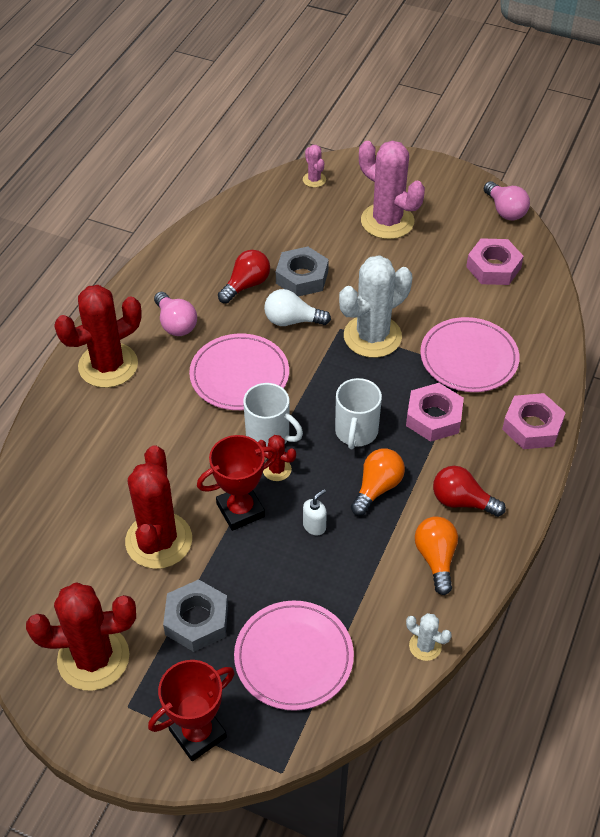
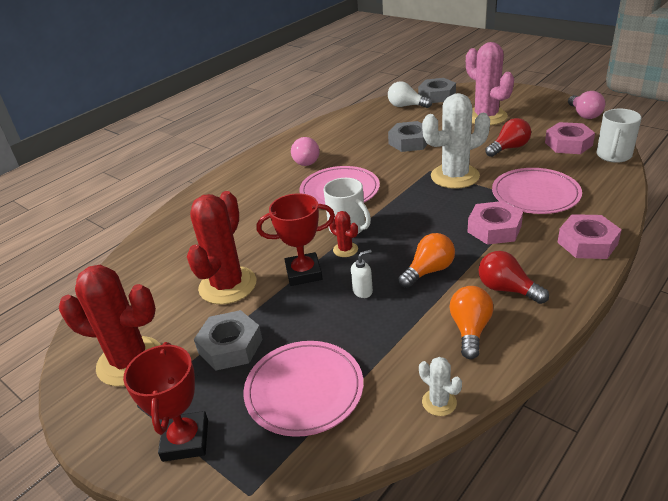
camera: 20 degrees right, 15 degrees down
red cactus [54,285,142,388] -> none
red trophy [148,660,235,761] -> red trophy turned 75 degrees counterclockwise [123,342,208,462]
red light bulb [218,250,270,304] -> red light bulb moved to [485,118,531,157]
white light bulb [264,289,331,326] -> white light bulb moved to [388,81,432,108]
pink cactus [303,145,326,188] -> grey nut [418,78,456,103]
white mug [335,378,382,449] -> white mug moved to [597,108,642,163]

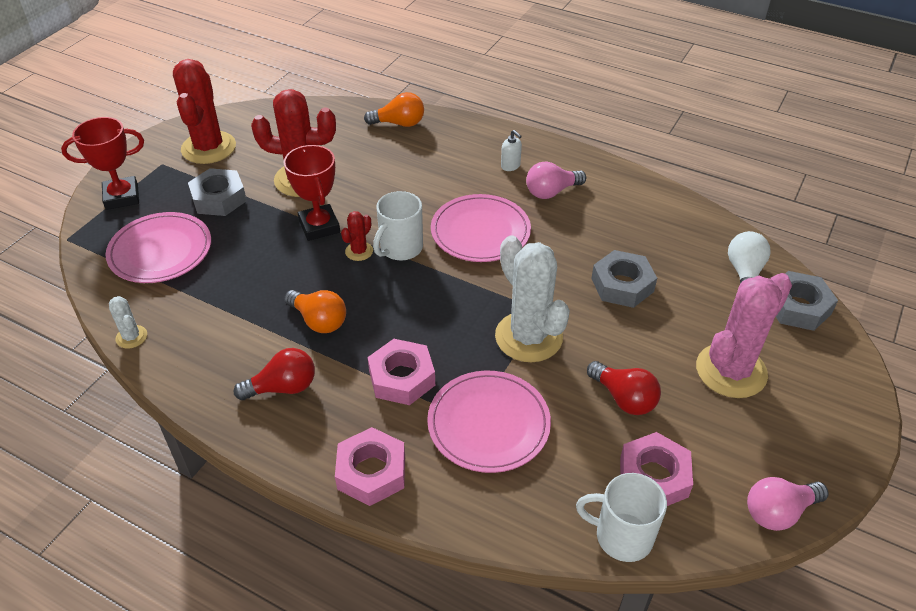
camera: 75 degrees right, 10 degrees up
white soap dispenser [351,250,373,298] -> white soap dispenser moved to [501,130,522,171]
white cactus [419,357,462,416] -> white cactus turned 75 degrees counterclockwise [109,296,147,348]
orange light bulb [449,286,493,359] -> orange light bulb moved to [364,92,424,127]
red light bulb [478,251,549,304] -> red light bulb turned 45 degrees clockwise [234,348,315,400]

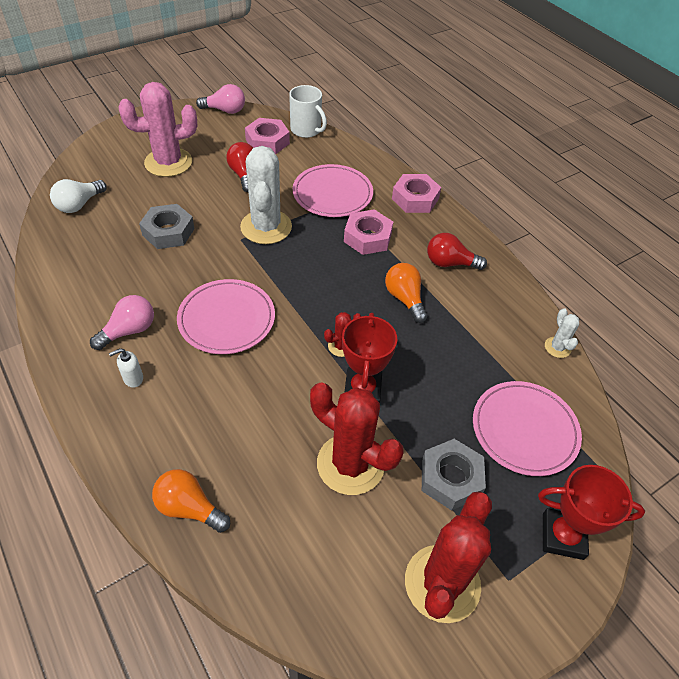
camera: 155 degrees left, 5 degrees up
white mug [373,191,423,260] -> none
white soap dispenser [501,130,522,171] -> white soap dispenser turned 105 degrees counterclockwise [109,348,143,388]
pink light bulb [526,162,586,199] -> pink light bulb turned 45 degrees counterclockwise [90,295,154,350]
grey nut [775,271,838,331] -> none

